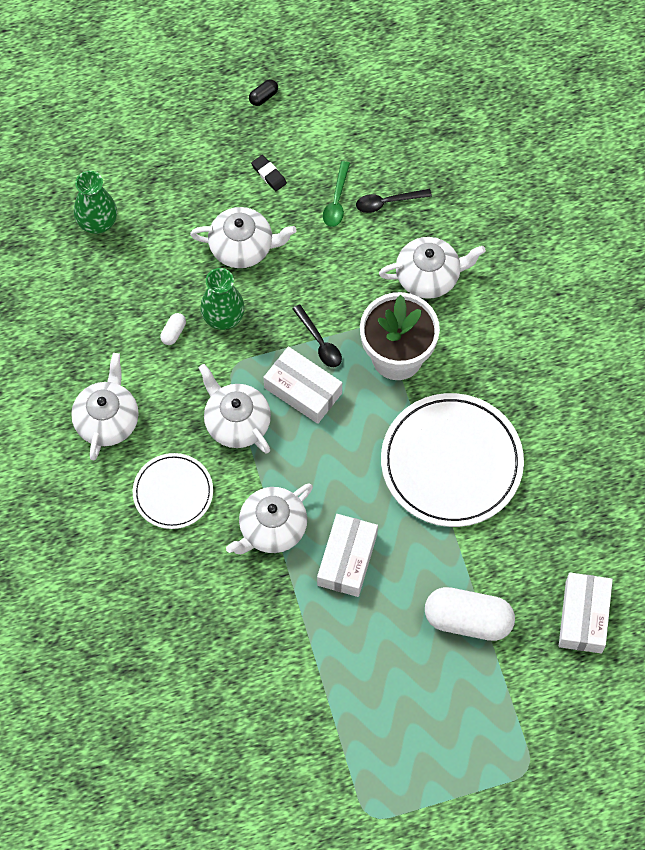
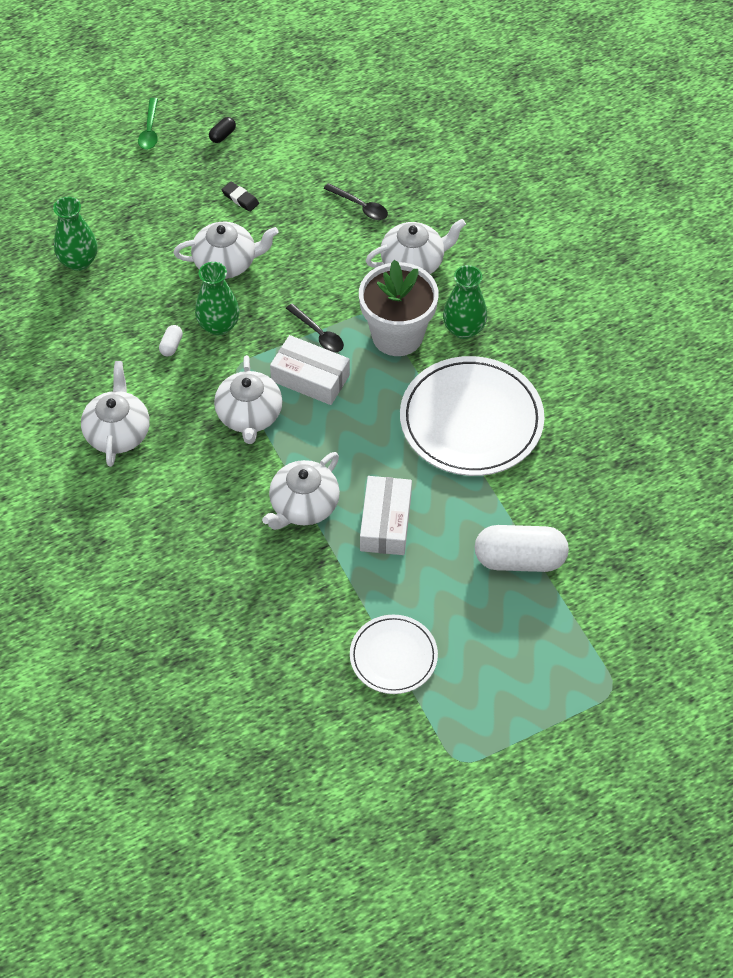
camera: 10 degrees left, 10 degrees down
white plate [133,453,213,529] -> white plate moved to [350,615,438,694]
white teapot [198,364,271,454] -> white teapot turned 135 degrees counterclockwise [214,355,282,444]
green spoon [323,161,350,227] -> green spoon moved to [138,98,158,150]
black spoon [356,189,432,213] -> black spoon turned 120 degrees counterclockwise [323,183,388,220]
white box [559,572,613,653] -> none
none -> green vase [443,265,487,339]

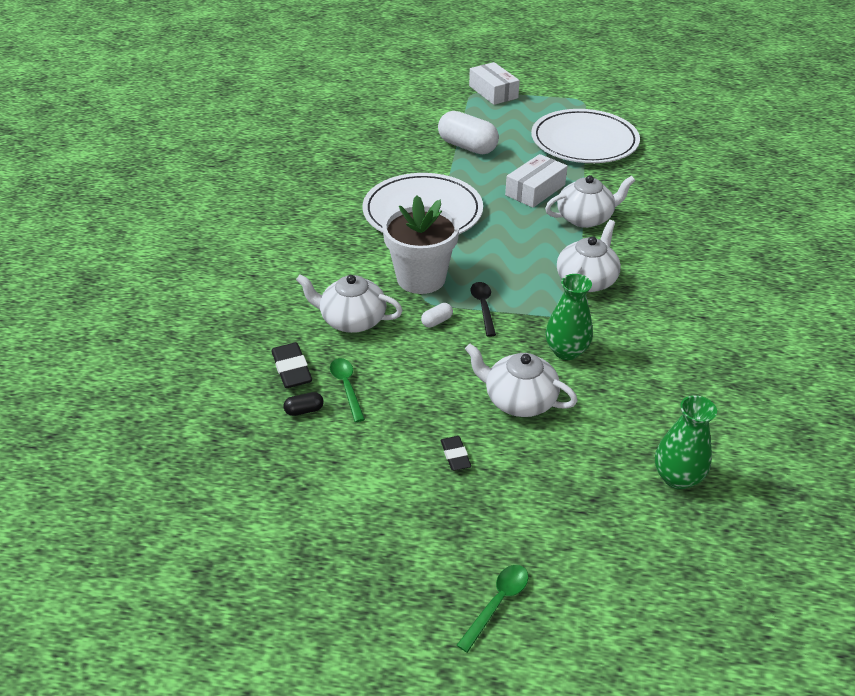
camera: 145 degrees left, 15 degrees down
white teapot [81,361,150,467] -> none
white capsule [159,325,183,357] -> white capsule moved to [421,303,453,328]
black capsule [209,117,236,143] -> black capsule moved to [283,392,324,416]
white box [270,335,350,405] -> white box moved to [469,62,520,105]
black spoon [323,183,388,220] -> green spoon [330,358,365,422]
white plate [350,615,438,694] -> white plate [531,109,640,163], size x1.78
green vase [443,265,487,339] -> none
none -> black eraser [271,342,312,388]

